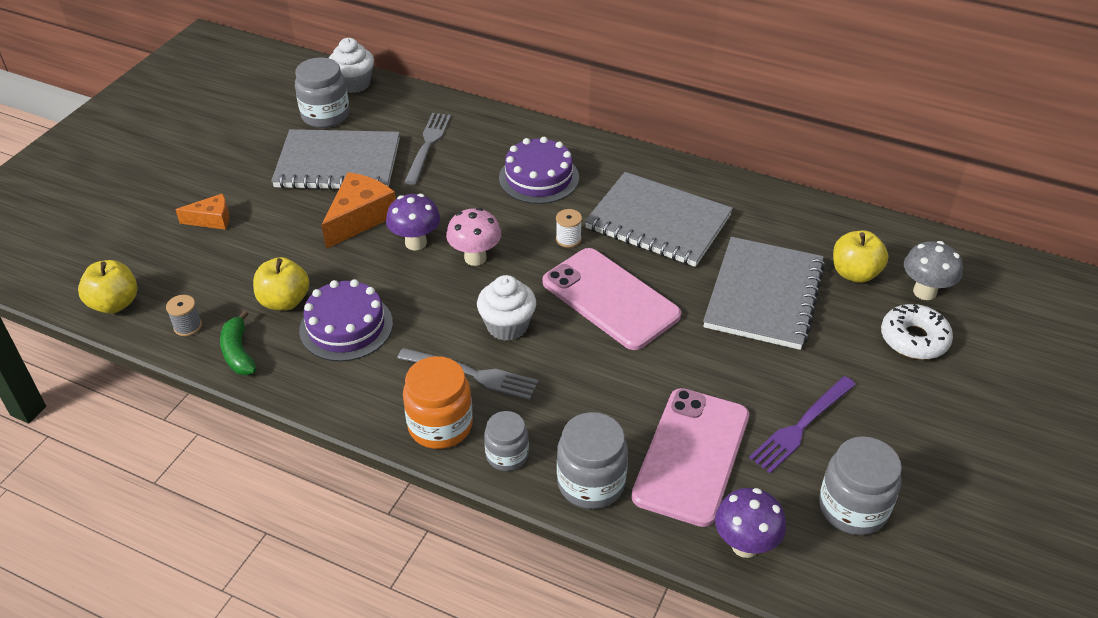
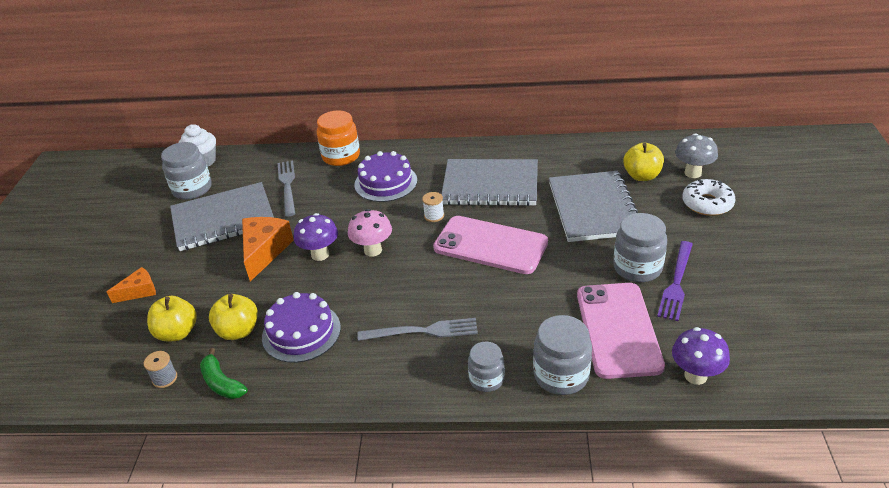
camera: 20 degrees left, 5 degrees down
yellow apple [78,260,137,314] -> yellow apple moved to [147,296,197,341]
orange jar [403,356,473,449] -> orange jar moved to [317,110,360,166]
white cupcake [477,275,536,341] -> none
grey jar [819,436,902,535] -> grey jar moved to [613,213,667,282]

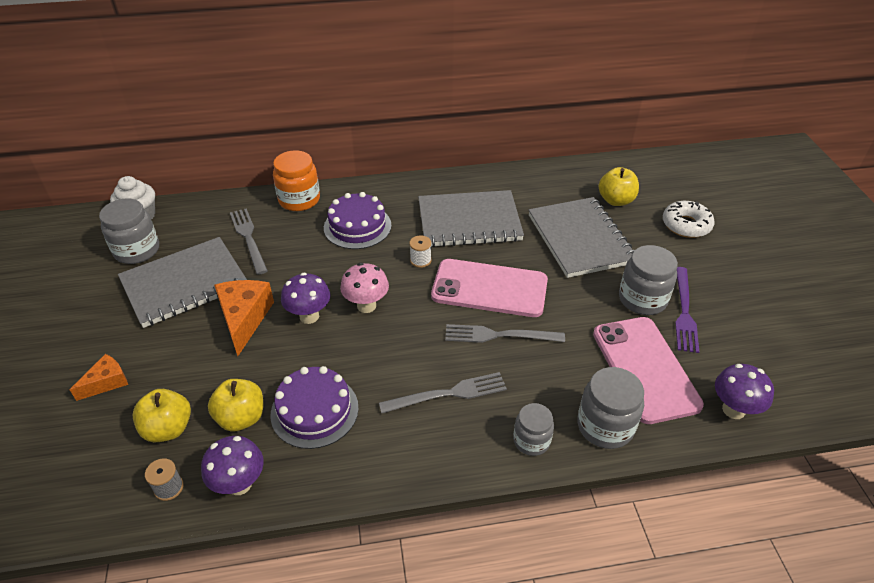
camera: 15 degrees left, 5 degrees up
green banana [200,348,248,399] -> purple mushroom [201,436,264,495]
grey mushroom [675,133,718,178] -> none
none -> grey fork [445,324,565,343]

